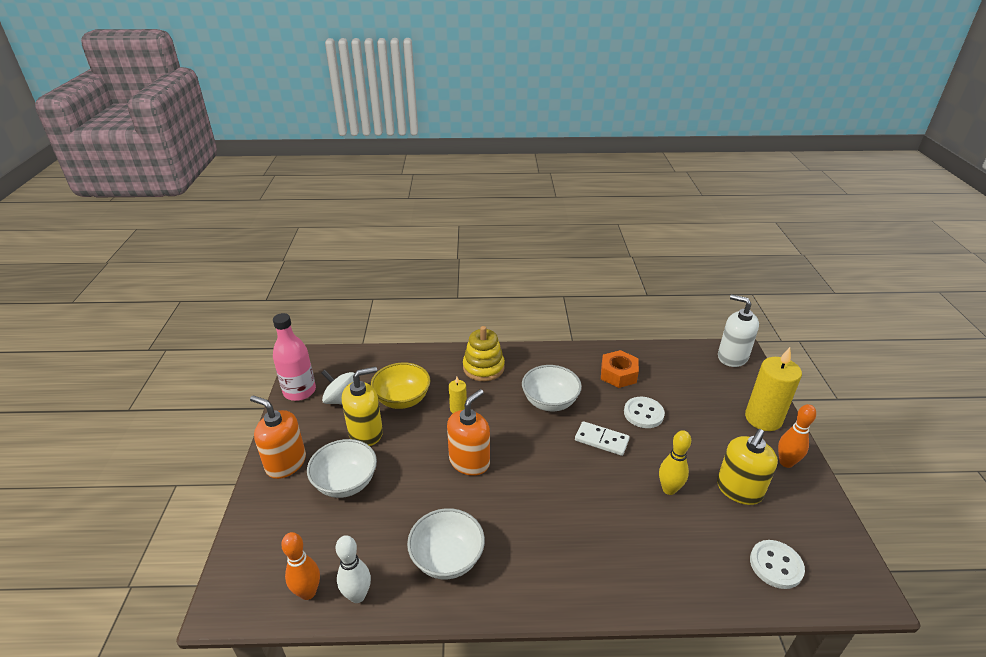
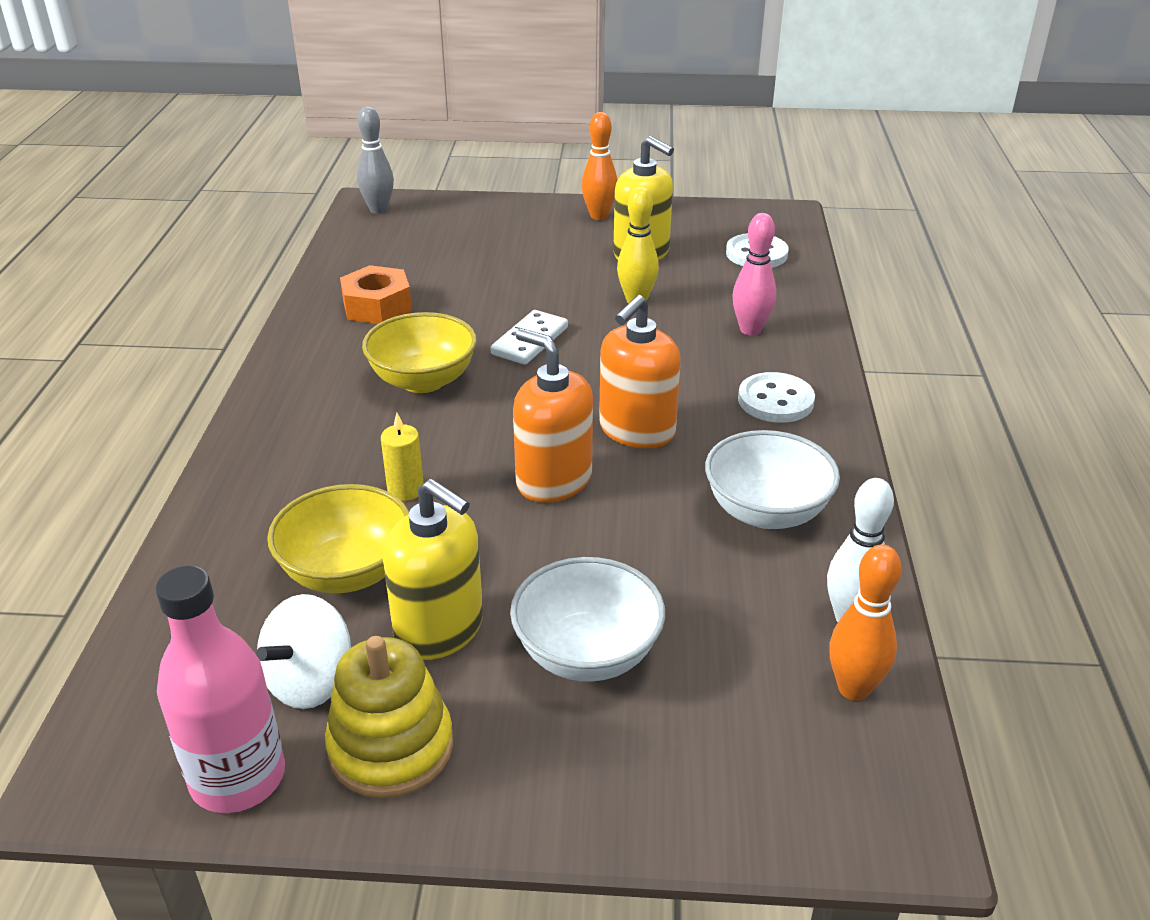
camera: 85 degrees left, 0 degrees up
orange soap dispenser [250,395,306,479] -> orange soap dispenser moved to [599,295,681,448]
yellow soap dispenser [342,366,383,446] -> yellow soap dispenser turned 150 degrees clockwise [383,479,483,660]
yellow stacking toy [463,326,505,381] -> yellow stacking toy moved to [325,636,453,798]
white bowl [522,365,582,411] -> yellow bowl [362,312,477,393]
white button [624,397,665,428] -> white button moved to [738,372,815,423]
white soap dispenser [718,294,759,367] -> grey bowling pin [357,107,394,214]
yellow candle [745,347,802,431] -> none
none -> pink bowling pin [733,213,776,335]

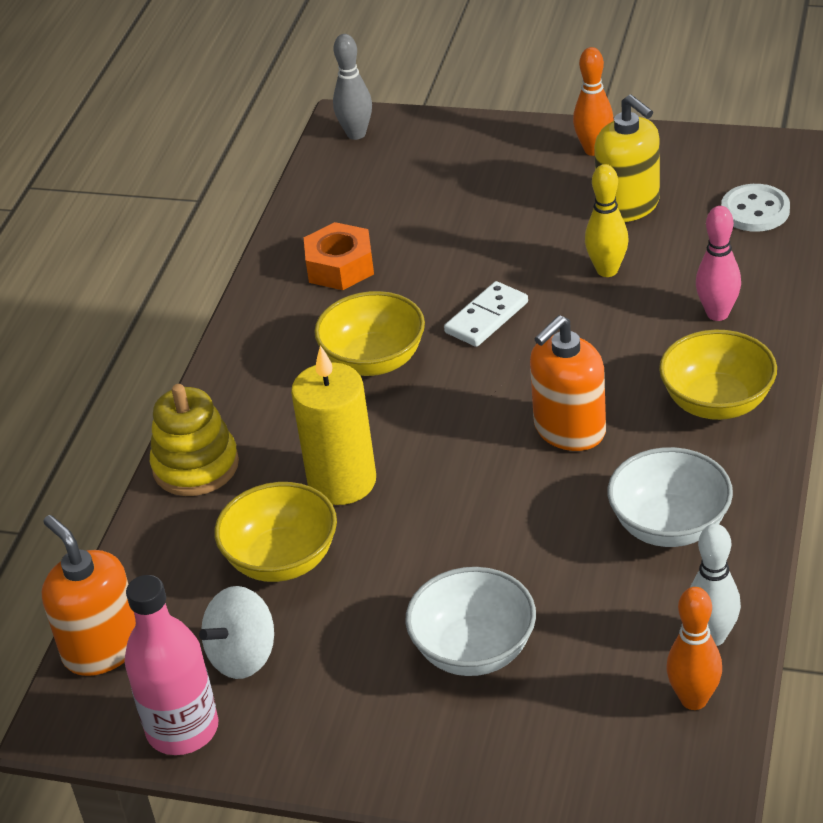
camera: 15 degrees right, 5 degrees up
yellow stacking toy [325,636,453,798] -> yellow stacking toy moved to [150,384,239,496]
yellow candle [381,413,424,501] -> yellow candle [291,345,376,505], size x2.05
yellow soap dispenser [383,479,483,660] -> none
orange soap dispenser [513,328,593,503] -> orange soap dispenser moved to [42,515,136,676]
white button [738,372,815,423] -> yellow bowl [659,329,777,420]

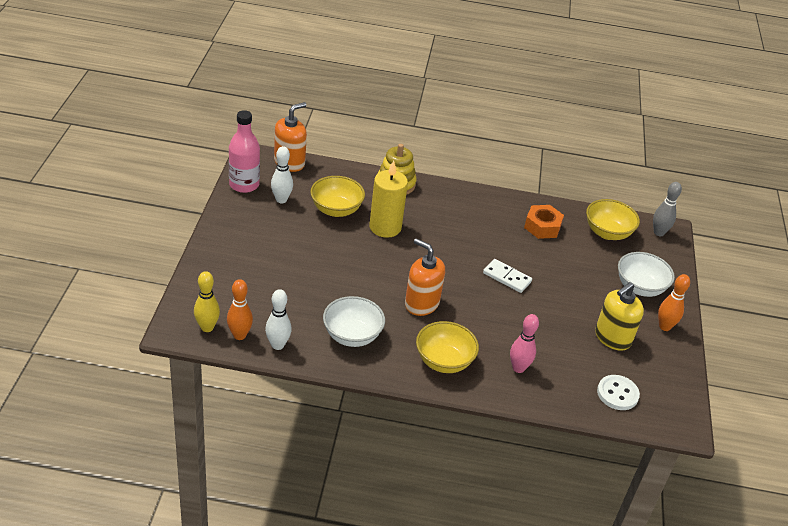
camera: 75 degrees right, 0 degrees up
white spinning top [199,586,274,679] -> white bowling pin [271,146,293,203]
yellow bowl [314,291,425,376] -> yellow bowl moved to [586,199,640,240]
white bowl [405,567,536,676] -> white bowl moved to [618,252,675,297]
yellow bowling pin [585,164,629,277] -> yellow bowling pin moved to [194,271,220,332]

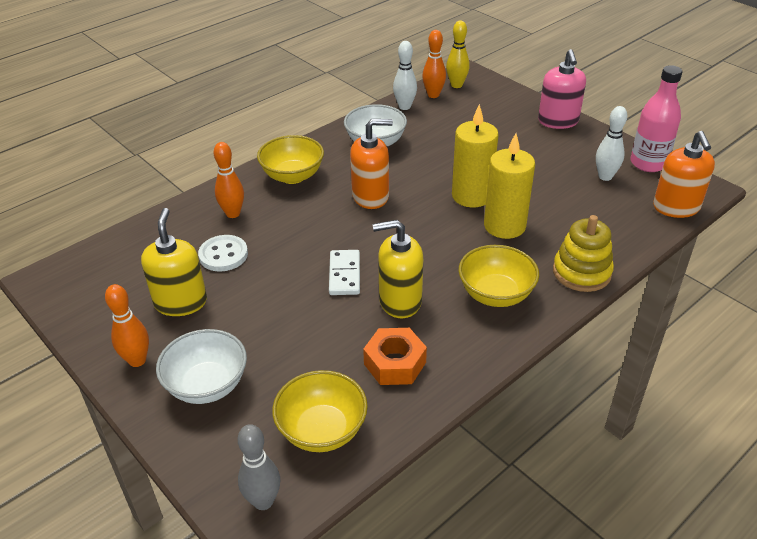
camera: 135 degrees right, 0 degrees up
yellow bowl [310,176,365,217] -> yellow bowl moved to [459,245,539,307]
white domino [483,259,532,293] -> white domino turned 75 degrees counterclockwise [329,250,360,295]
pink bowling pin [510,314,539,373] -> orange bowling pin [214,142,244,218]
white button [597,375,640,410] -> white button moved to [198,235,248,271]
none -> yellow soap dispenser [373,220,423,318]
none -> yellow candle [452,104,499,208]
none -> pink soap dispenser [538,49,586,129]

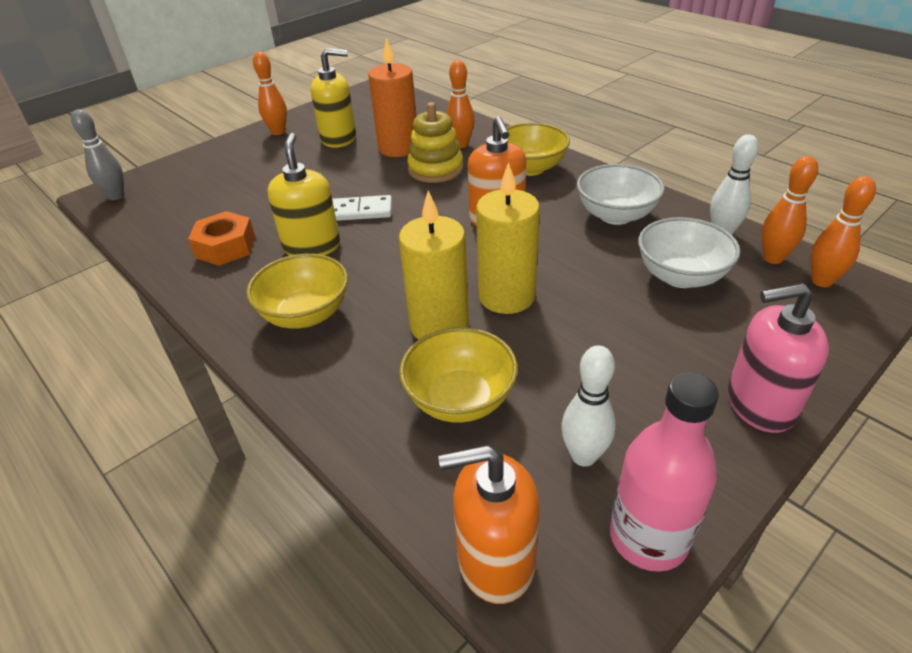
camera: 90 degrees right, 0 degrees up
white bowl [156,329,247,404] -> white bowl moved to [638,217,740,288]
white button [198,235,248,271] -> orange candle [368,38,416,157]
yellow bowl [272,370,368,452] -> yellow bowl moved to [399,327,518,423]
yellow bowling pin [446,21,470,88] -> orange bowling pin [811,176,876,287]
yellow stacking toy [553,215,614,292] -> yellow stacking toy moved to [407,102,464,183]

